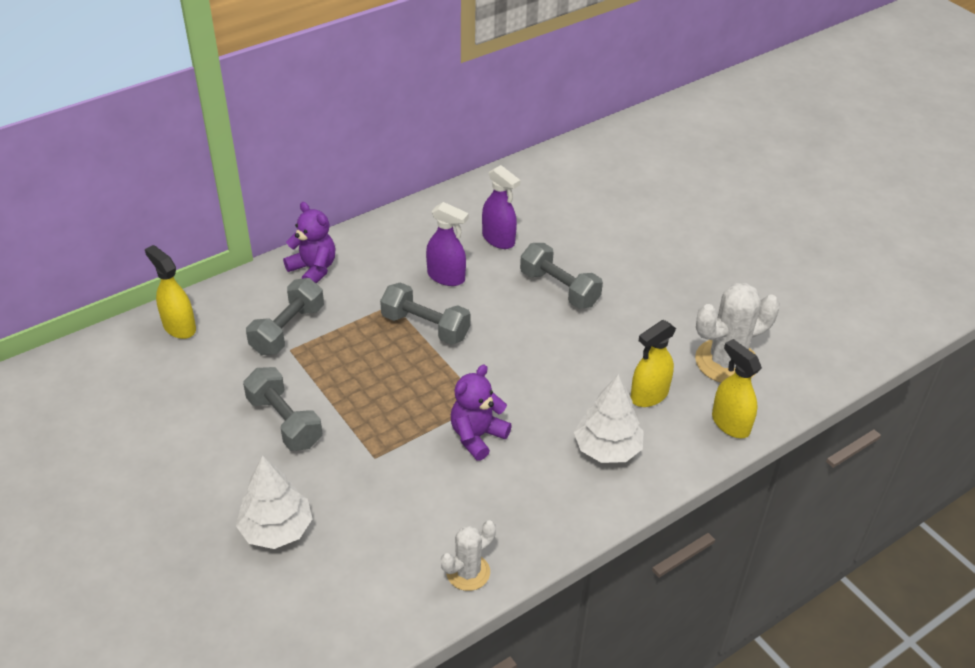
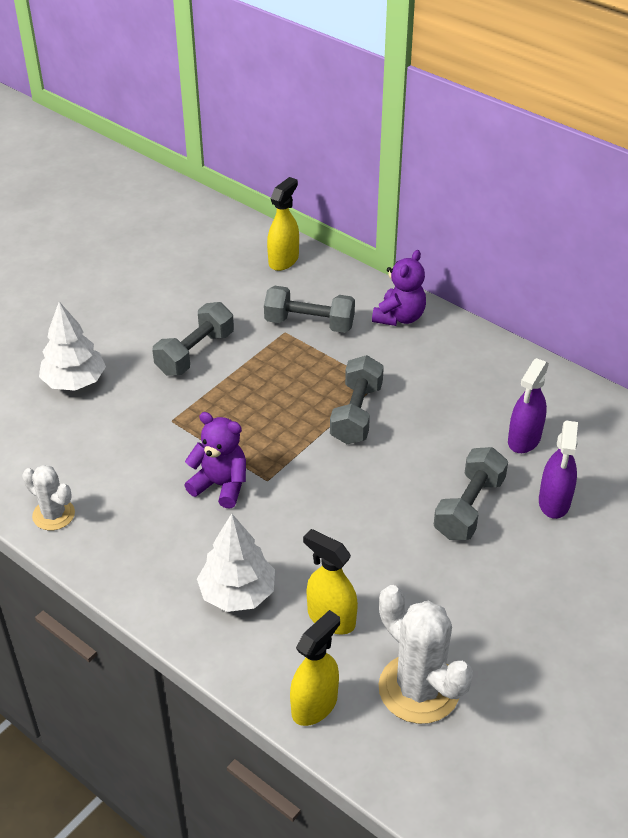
camera: 75 degrees right, 0 degrees up
purple spray bottle [426,202,469,286] -> purple spray bottle moved to [539,420,578,519]

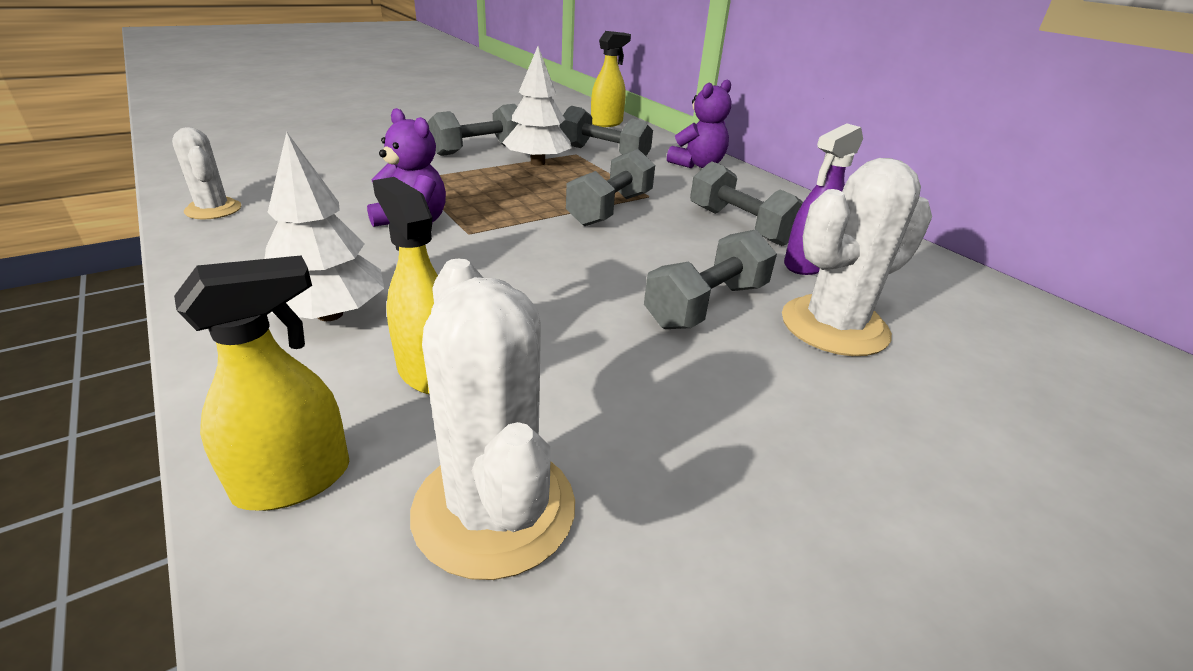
camera: 15 degrees right, 10 degrees down
white tree [39,302,106,391] -> white tree moved to [502,46,572,166]
purple spray bottle [539,420,578,519] -> white cactus [782,158,932,356]
none -> grey dumbbell [690,161,803,246]

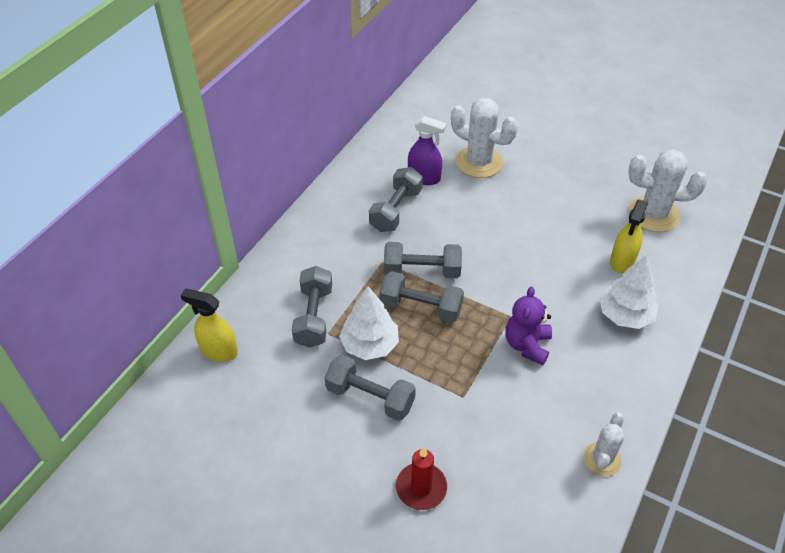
camera: 115 degrees left, 15 degrees up
yellow spray bottle [174,255,349,511] -> none
white cactus [410,258,575,580] -> white cactus turned 60 degrees clockwise [628,149,707,232]
grey dumbbell [644,229,777,329] -> grey dumbbell moved to [380,271,464,323]
purple teddy bear [667,79,731,168] -> none
none -> red candle [396,447,447,510]

